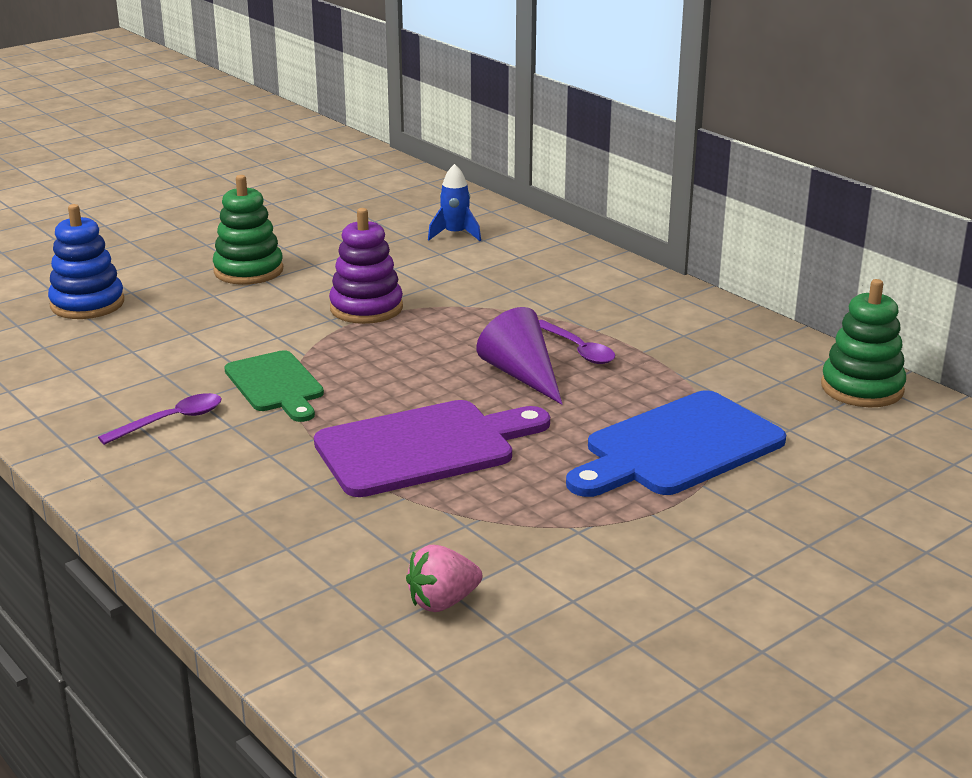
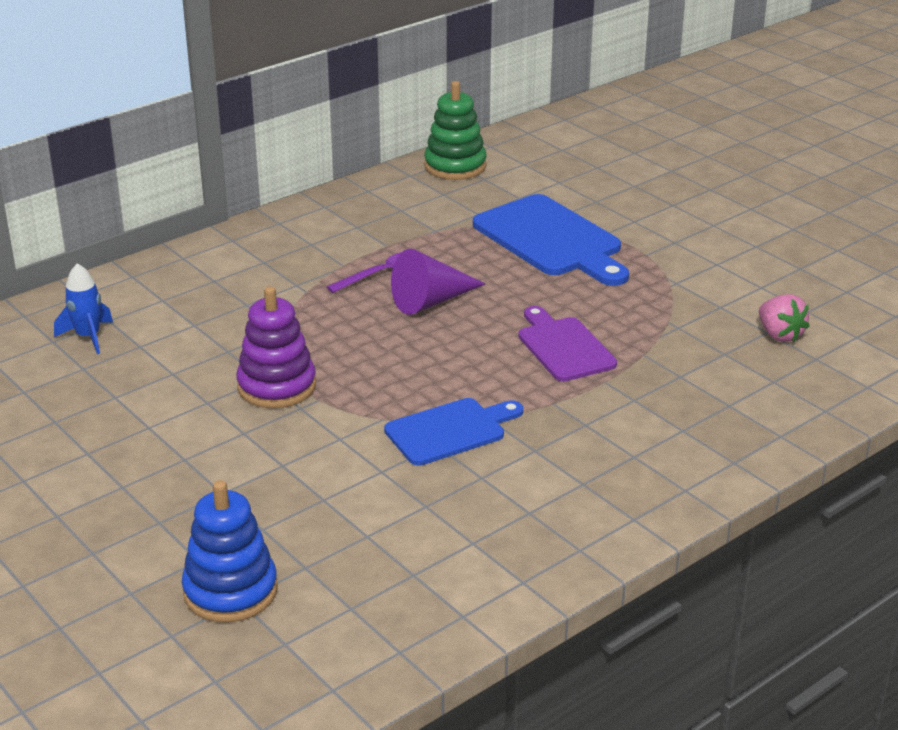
camera: 90 degrees left, 5 degrees up
purple spoon [98,393,222,445] -> none
green stacking toy [213,175,283,285] -> none
green cutting board [224,350,324,422] -> blue cutting board [384,398,523,466]
purple cutting board [314,400,550,497] -> purple cutting board [518,306,617,381], size x0.64

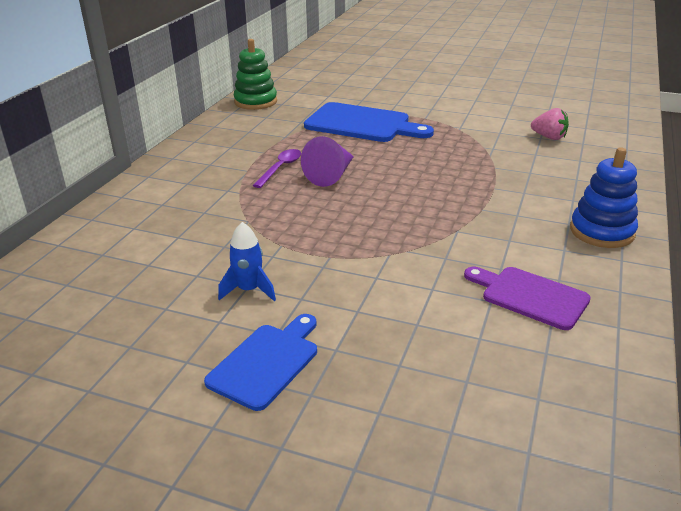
camera: 30 degrees left, 0 degrees up
blue rocket [54,263,113,354] -> blue rocket moved to [218,222,276,301]
blue stacking toy [182,480,278,622] -> blue stacking toy moved to [570,147,638,248]
purple stacking toy [236,286,316,408] -> none
blue cutting board [384,398,523,466] -> blue cutting board moved to [204,314,317,411]
purple cutting board [518,306,617,381] -> purple cutting board moved to [464,267,591,330]

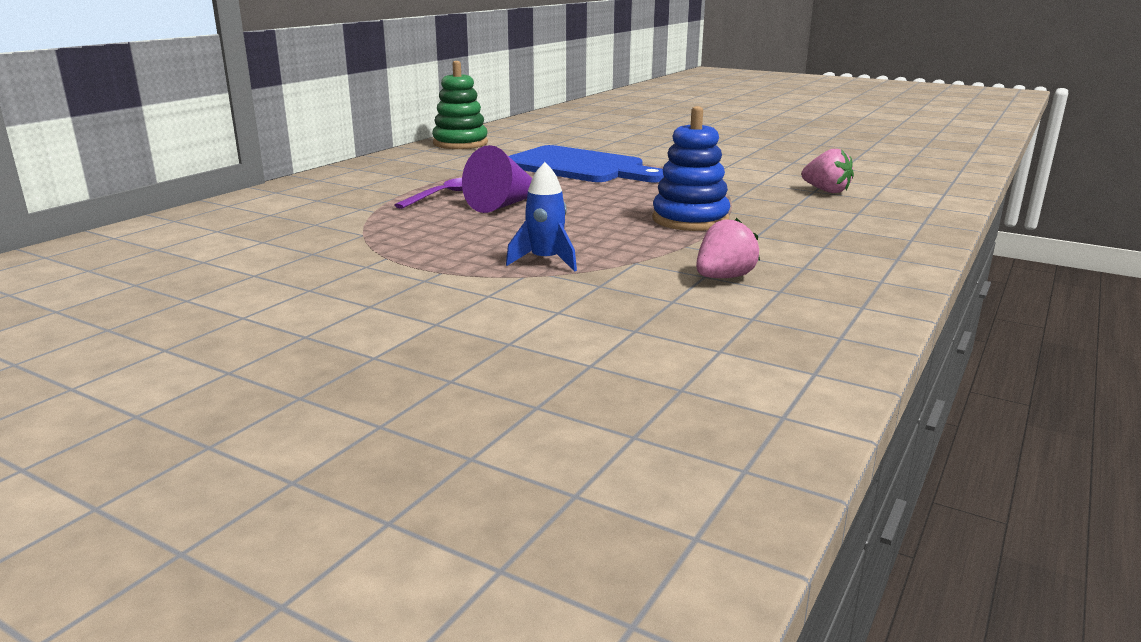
camera: 10 degrees right, 10 degrees down
blue cutting board [204,314,317,411] -> none
blue rocket [218,222,276,301] -> blue rocket moved to [506,162,577,272]
purple cutting board [464,267,591,330] -> none
blue stacking toy [570,147,638,248] -> blue stacking toy moved to [652,106,730,231]
none -> pink strawberry [696,218,760,278]

